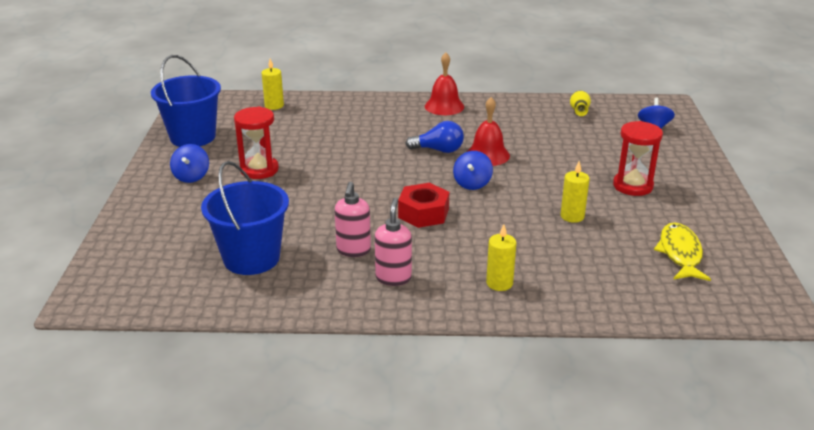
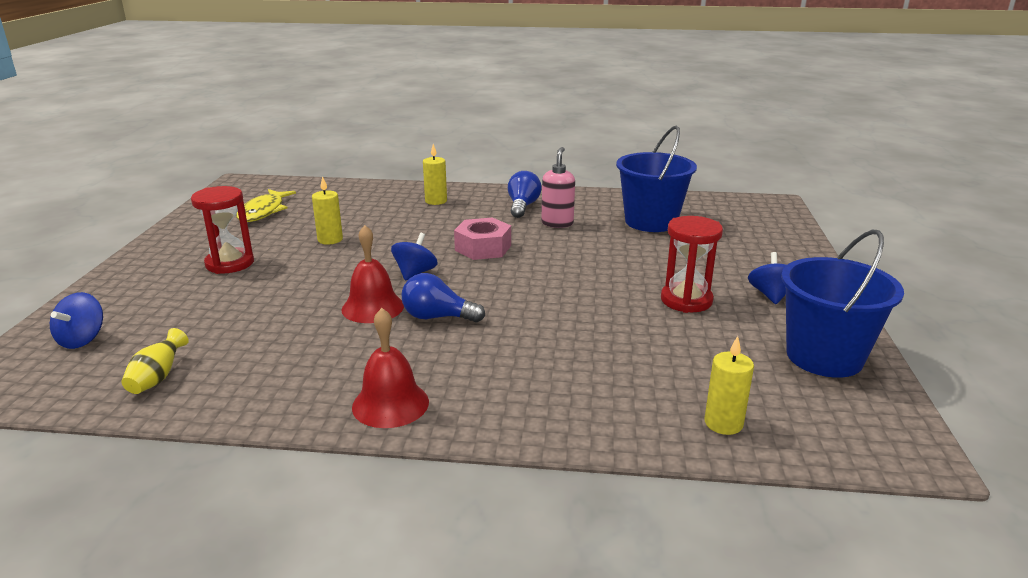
camera: 175 degrees left, 5 degrees down
pink soap dispenser [375,198,412,286] -> blue light bulb [508,171,542,218]
red nut [398,183,449,228] -> pink nut [454,217,511,260]

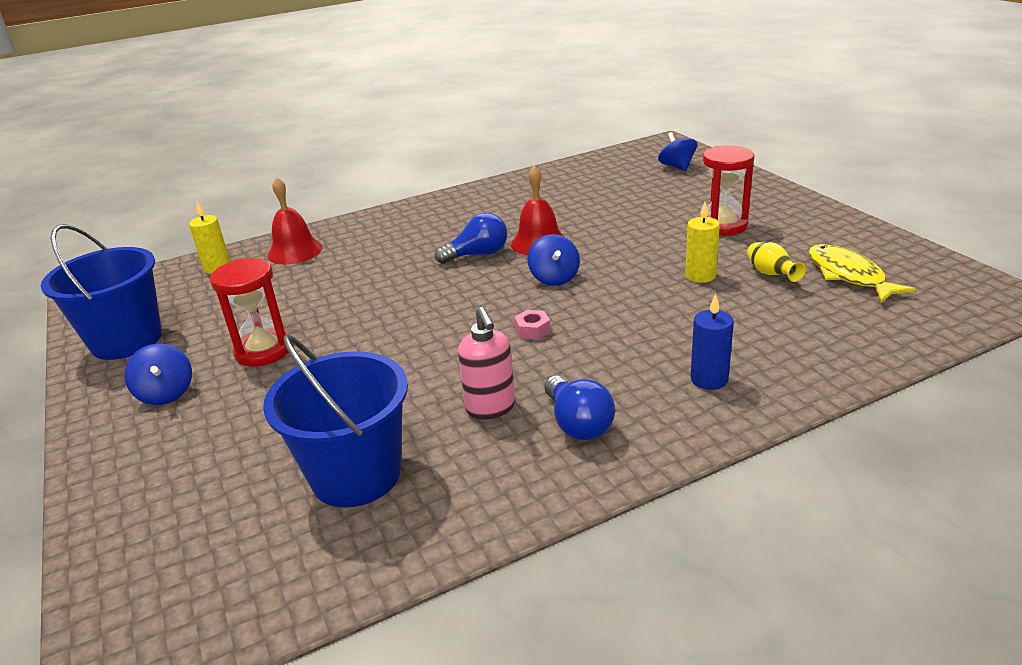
camera: 150 degrees right, 5 degrees up
yellow vase [121,328,189,394] -> yellow vase moved to [747,242,806,282]
red bell [352,308,429,428] -> red bell moved to [267,177,322,264]
yellow candle [423,144,447,205] -> blue candle [691,294,734,390]
pink nut [454,217,511,260] -> pink nut [514,310,551,340], size x0.50

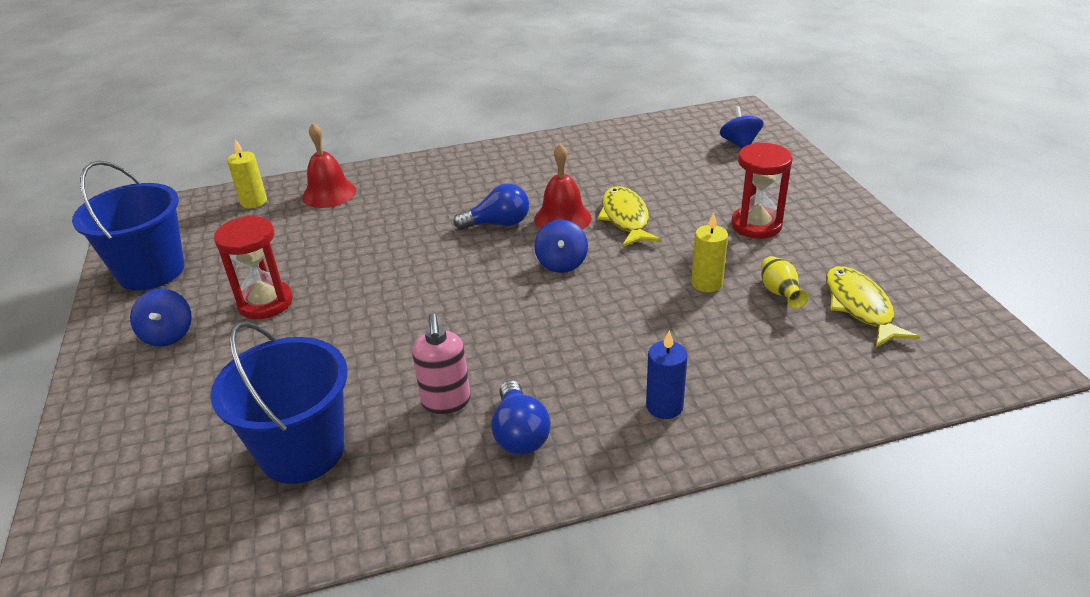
camera: 10 degrees right, 5 degrees up
pink nut [514,310,551,340] -> none
none -> yellow fish [597,186,661,247]

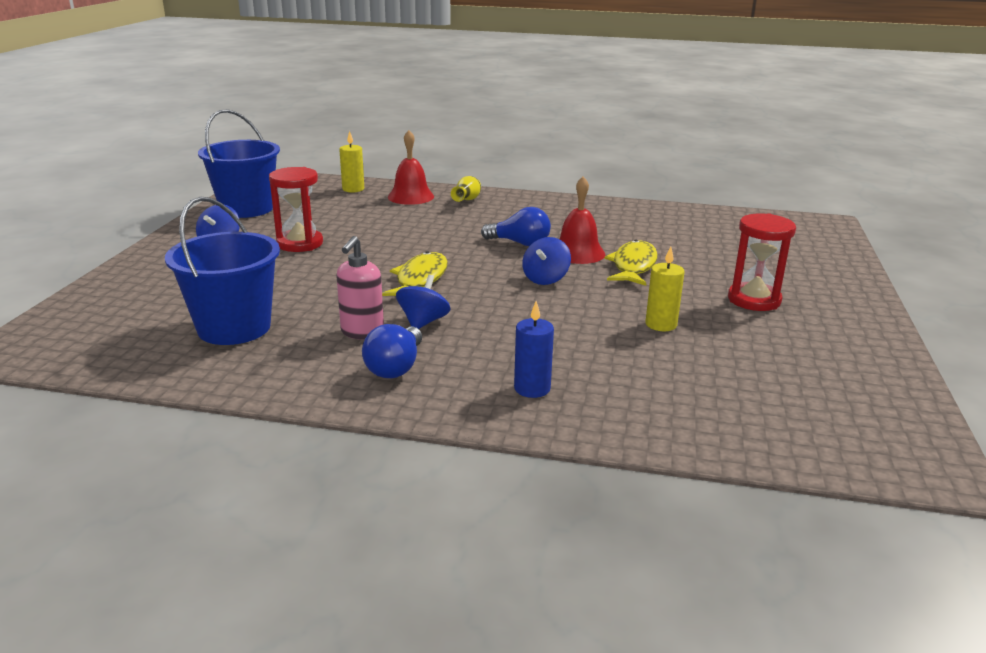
camera: 25 degrees right, 10 degrees down
blue spinning top [720,106,764,148] -> blue spinning top moved to [396,275,451,329]
yellow vase [761,256,809,309] -> yellow vase moved to [451,176,481,202]
yellow fish [826,266,920,347] -> yellow fish moved to [382,251,448,296]

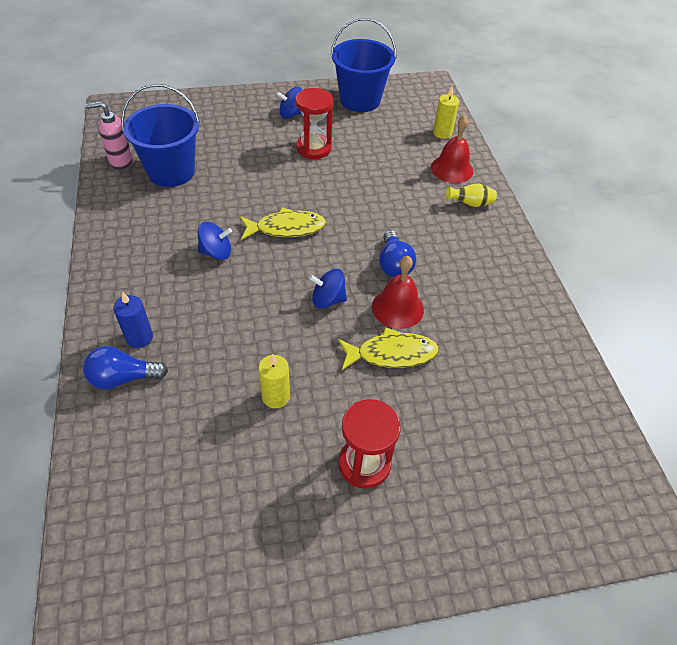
camera: 65 degrees right, 25 degrees up
pink soap dispenser [336,236,384,340] -> pink soap dispenser moved to [86,101,133,170]
blue light bulb [362,324,422,378] -> blue light bulb moved to [83,346,168,390]

